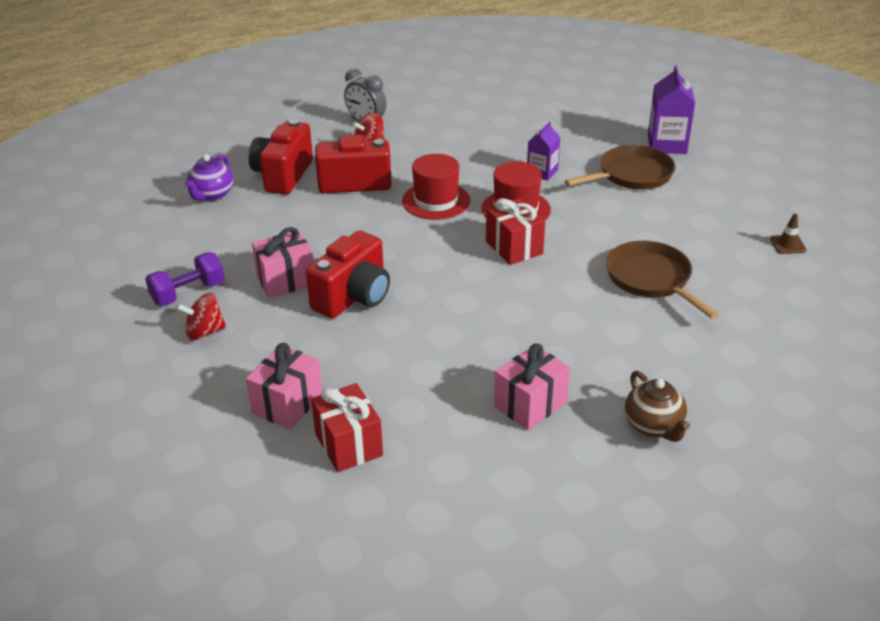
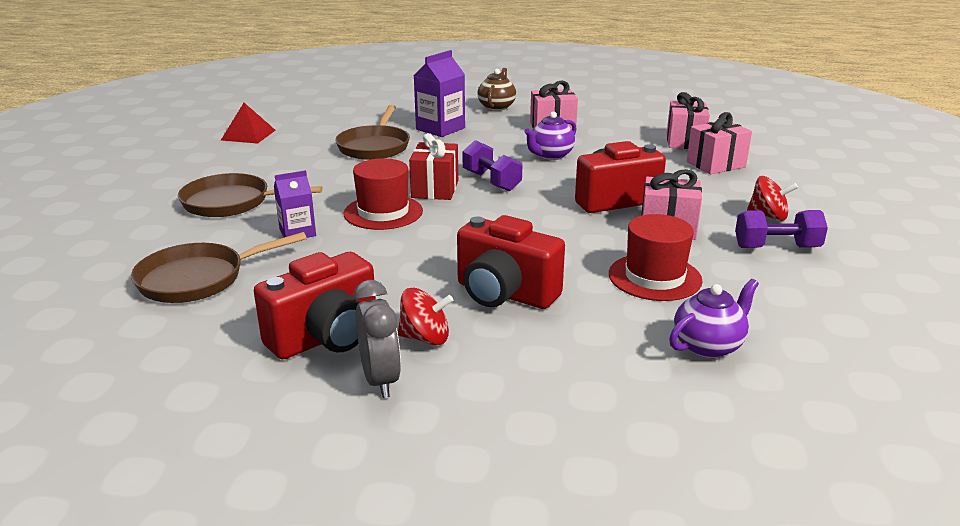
camera: 145 degrees left, 10 degrees down
red camera [249,119,313,195] -> red camera moved to [254,252,376,360]
red gift [311,383,383,472] -> pink gift [667,92,710,149]
red hat [402,154,470,220] -> red hat moved to [609,214,703,301]
purple carton [648,66,695,154] -> purple carton moved to [414,50,465,137]
brown traffic cone [770,214,806,254] -> red pyramid [221,103,276,144]
none -> brown pan [131,232,307,303]
none -> purple dumbbell [462,140,522,191]
none -> purple teapot [524,111,577,160]

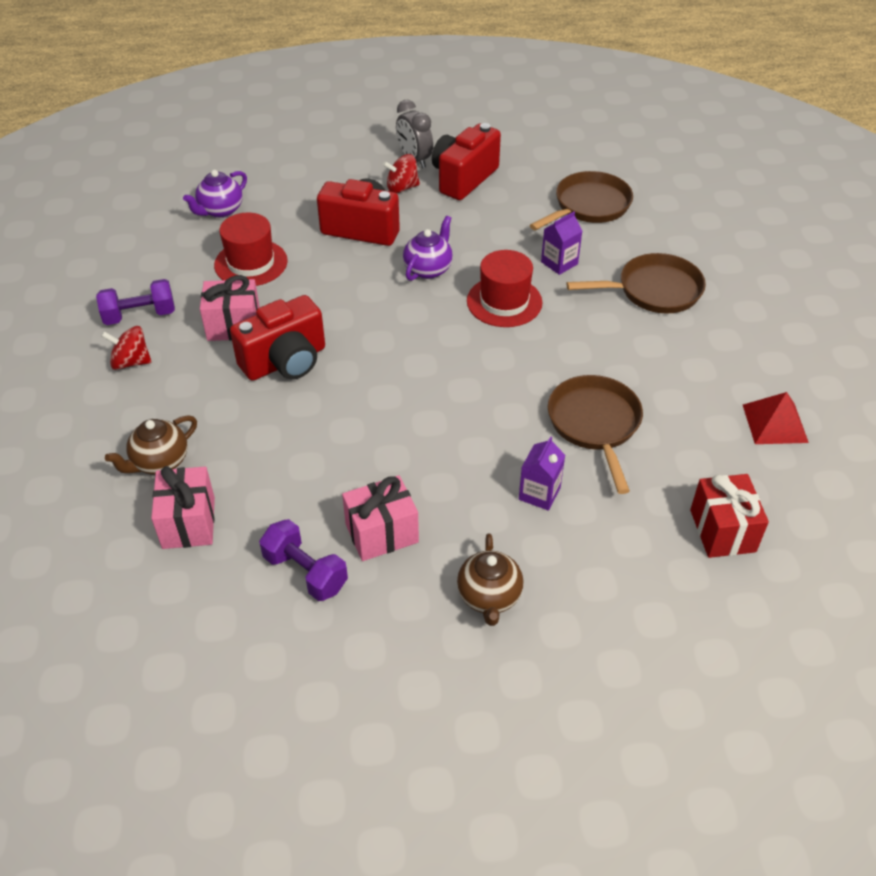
camera: 165 degrees right, 20 degrees up
red gift [409,133,458,200] -> red gift moved to [690,474,769,558]
purple carton [414,50,465,137] -> purple carton [519,436,565,511], size x0.64
purple dumbbell [462,140,522,191] -> purple dumbbell moved to [259,519,348,601]
purple teapot [524,111,577,160] -> purple teapot moved to [403,216,453,281]
pink gift [687,112,752,174] -> brown teapot [105,415,197,475]

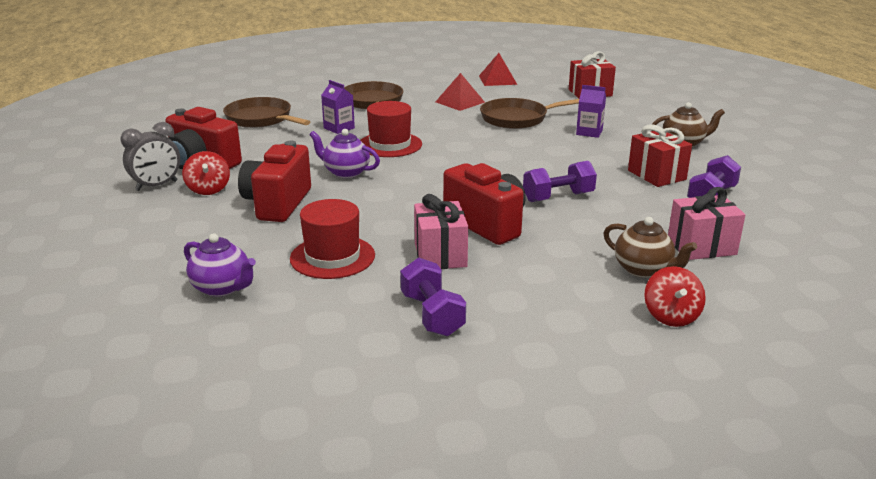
camera: 95 degrees left, 20 degrees down
red spinning top [101,326,152,370] -> red spinning top moved to [644,266,706,327]
pink gift [342,475,419,561] -> red gift [628,124,692,187]
none -> red pyramid [435,73,485,111]
none -> purple dumbbell [523,161,597,202]

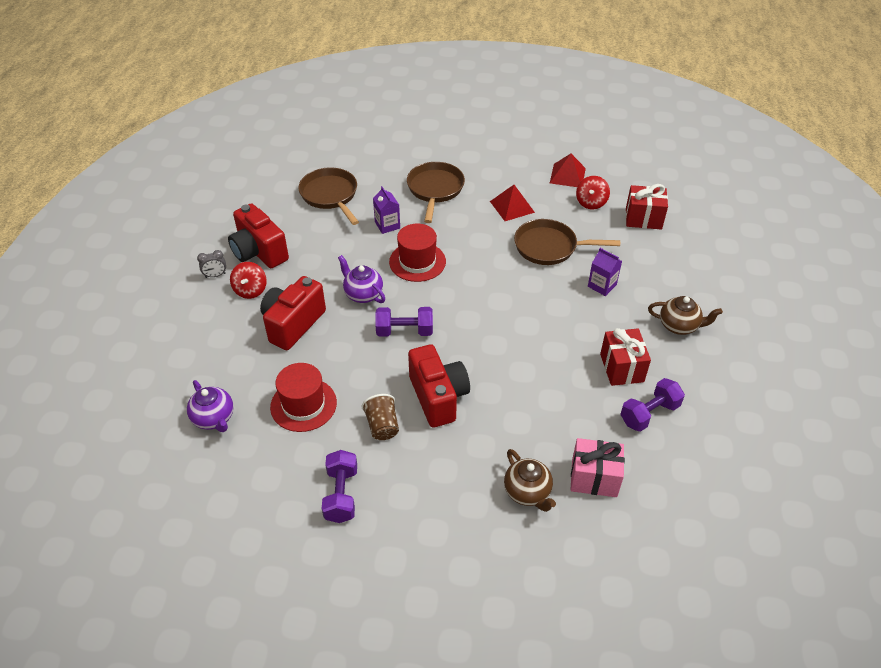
camera: 20 degrees right, 20 degrees up
grey clock [120,122,180,191] -> grey clock [197,250,226,278], size x0.61
pink gift [414,194,468,269] -> brown cup [362,394,399,440]
purple dumbbell [523,161,597,202] -> purple dumbbell moved to [375,307,433,337]
red spinning top [644,266,706,327] -> red spinning top moved to [576,176,610,210]

